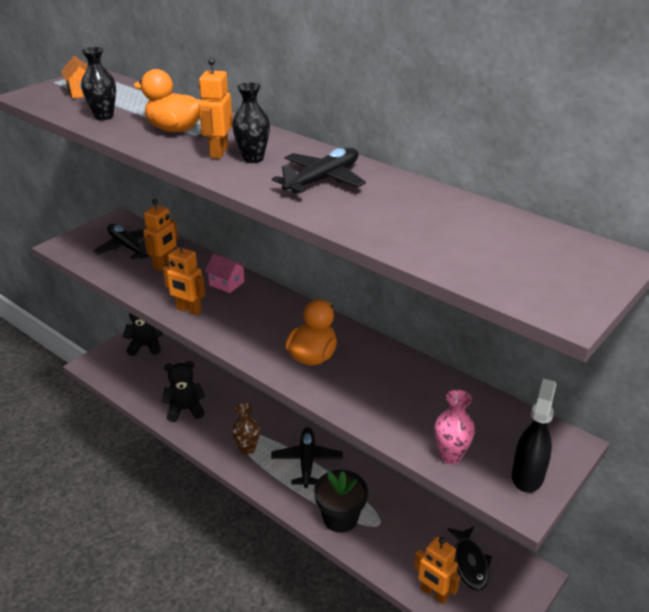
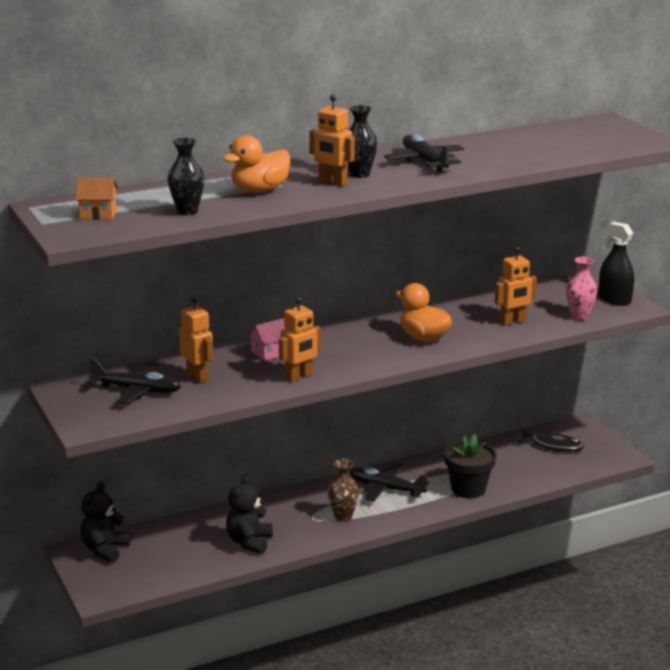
camera: 65 degrees left, 10 degrees down
black plane [93,224,149,260] -> black plane turned 150 degrees counterclockwise [87,358,181,404]
orange robot [414,537,461,604] -> orange robot moved to [495,247,537,326]

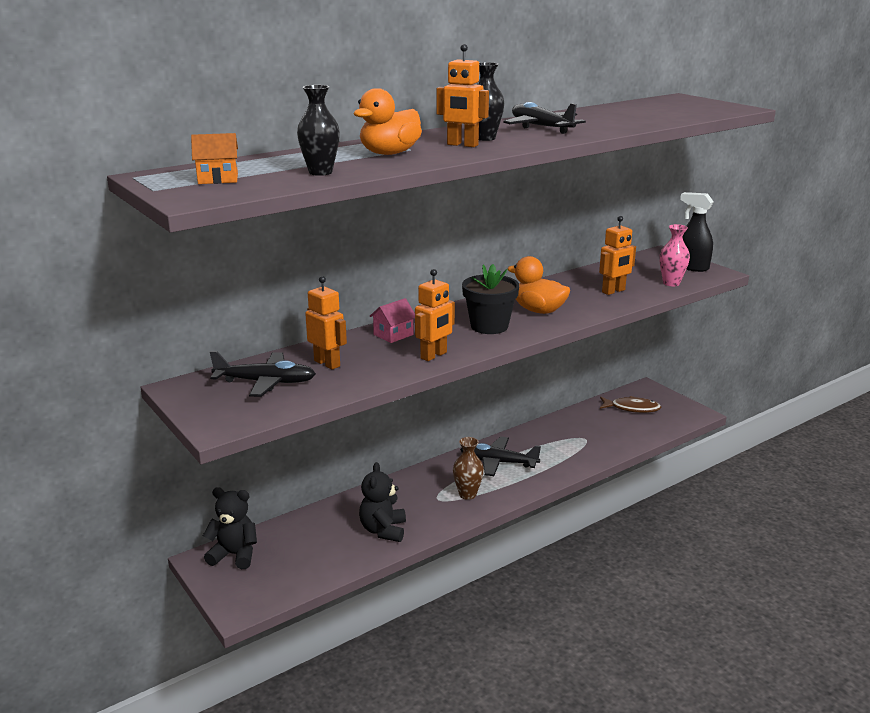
camera: 10 degrees left, 0 degrees up
black teddy bear [81,482,131,563] -> black teddy bear turned 90 degrees clockwise [203,487,257,569]
black flower pot [444,434,496,498] -> black flower pot moved to [462,264,519,334]
black fish [516,430,584,452] -> brown fish [600,396,661,413]

